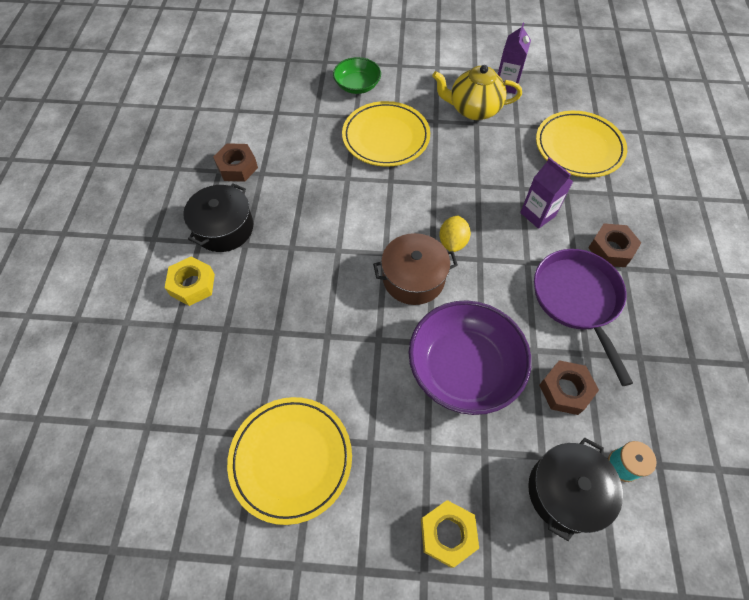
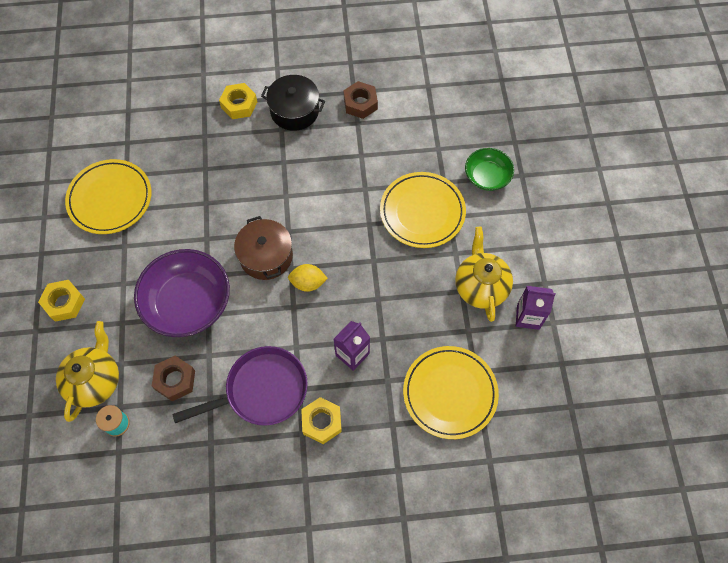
camera: 80 degrees right, 5 degrees up
black pot [528,438,623,541] -> yellow teapot [56,321,119,422]
brown nut [588,223,641,267] -> yellow nut [301,397,342,444]

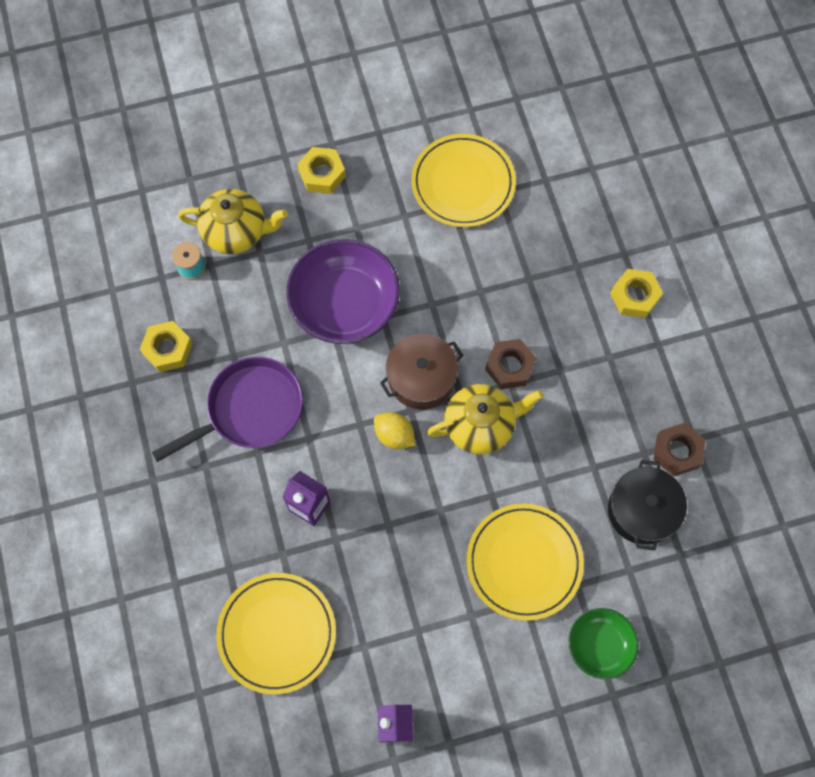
camera: 80 degrees right, 5 degrees up
brown nut [152,356,195,401] -> brown nut moved to [485,339,537,389]
purple pan [172,346,308,426] -> purple pan turned 90 degrees counterclockwise [152,357,303,462]
black pot [261,75,325,131] -> black pot moved to [608,460,687,550]
yellow lemon [288,264,328,292] -> yellow lemon turned 45 degrees counterclockwise [374,412,415,449]
yellow nut [301,397,342,444] -> yellow nut moved to [140,321,193,372]
yellow teapot [455,227,513,322] -> yellow teapot moved to [427,384,543,455]

